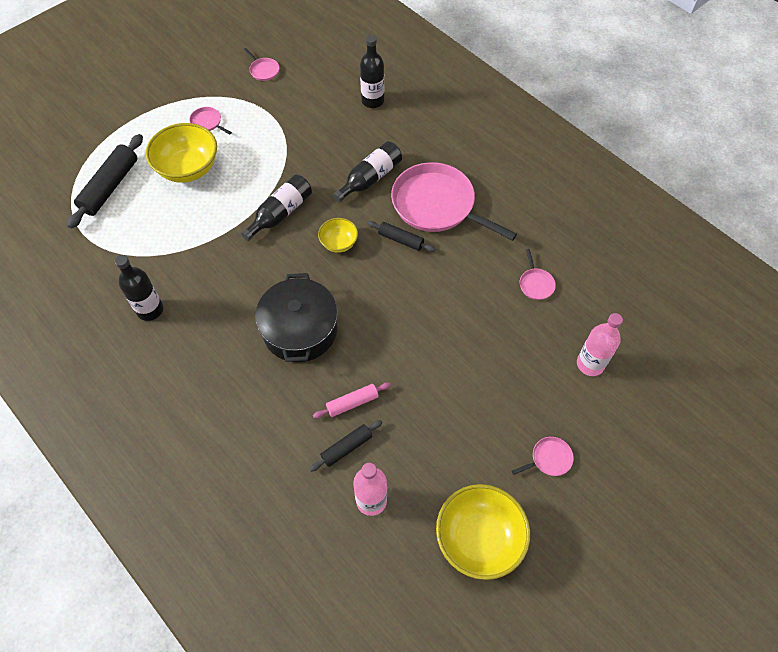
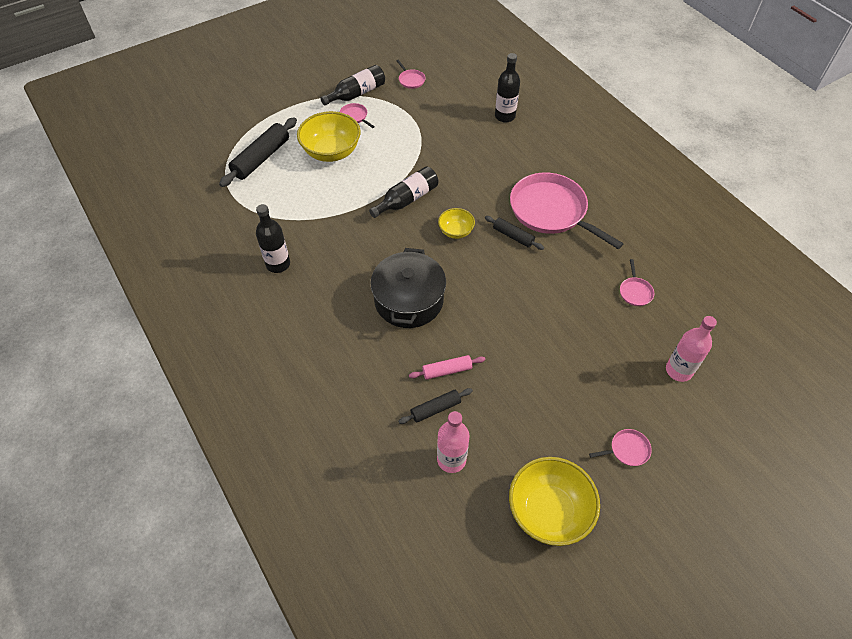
camera: 10 degrees right, 5 degrees down
black bottle [333,141,402,203] -> black bottle moved to [321,65,385,105]

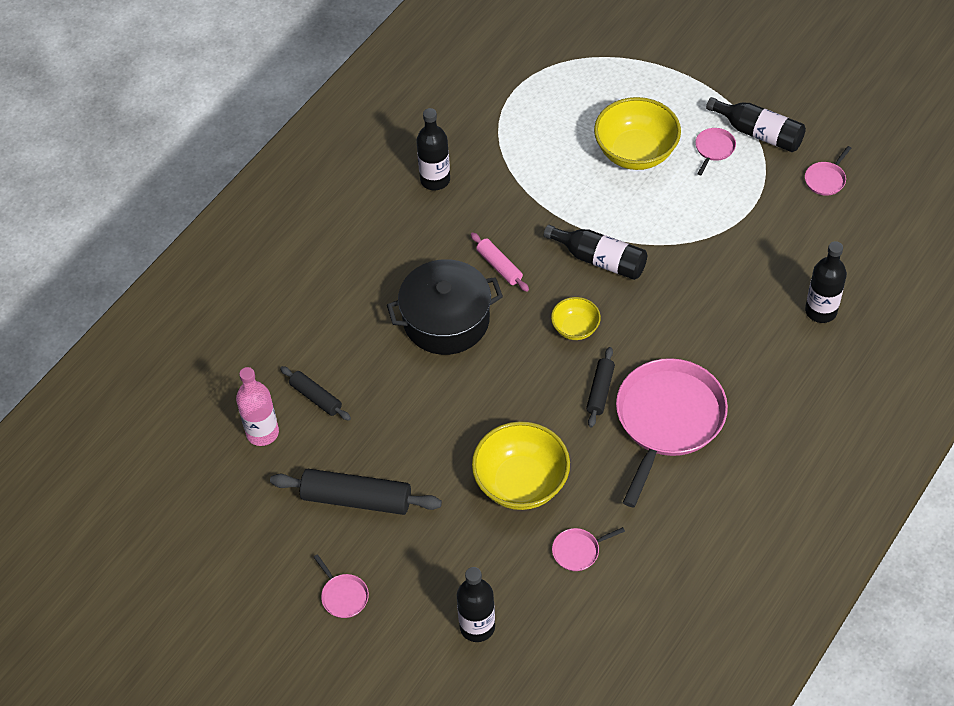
camera: 70 degrees right, 0 degrees up
black rolling pin [219,117,297,187] -> black rolling pin moved to [270,469,442,515]
pink rolling pin [409,355,485,380] -> pink rolling pin moved to [470,232,529,292]
yellow bowl [509,457,600,546] -> yellow bowl moved to [472,421,570,510]
pink bottle [666,316,717,382] -> black bottle [457,567,495,642]

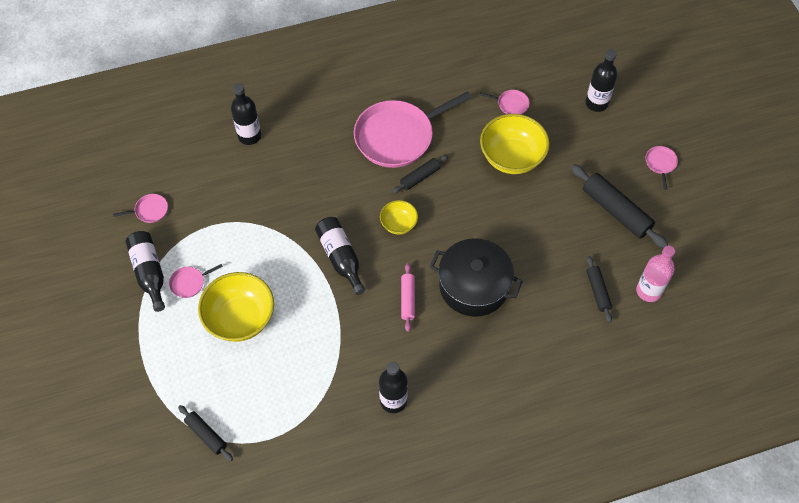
camera: 145 degrees left, 5 degrees up
none -> black rolling pin [178,405,233,461]

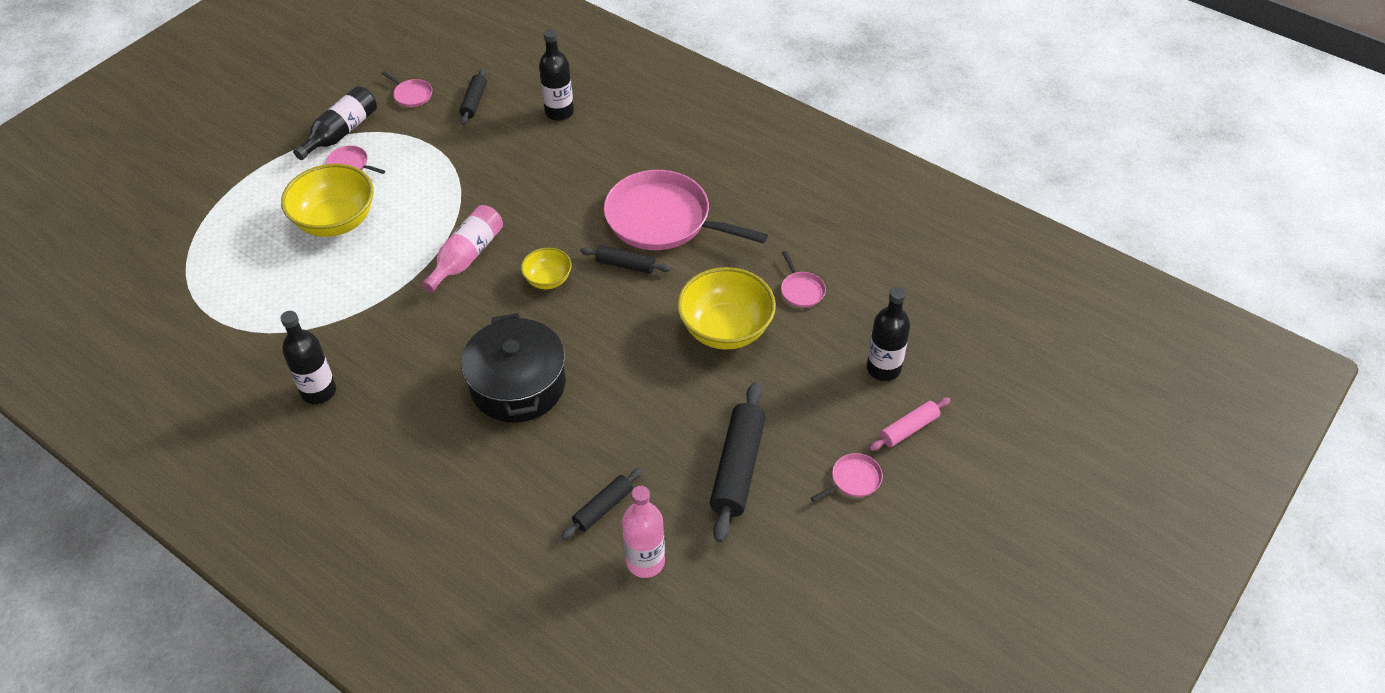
camera: 55 degrees right, 10 degrees down
black rolling pin [178,405,233,461] -> black rolling pin moved to [460,68,487,125]
black bottle [315,217,365,295] -> pink bottle [422,205,503,292]
pink rolling pin [401,263,415,332] -> pink rolling pin moved to [869,397,950,451]

